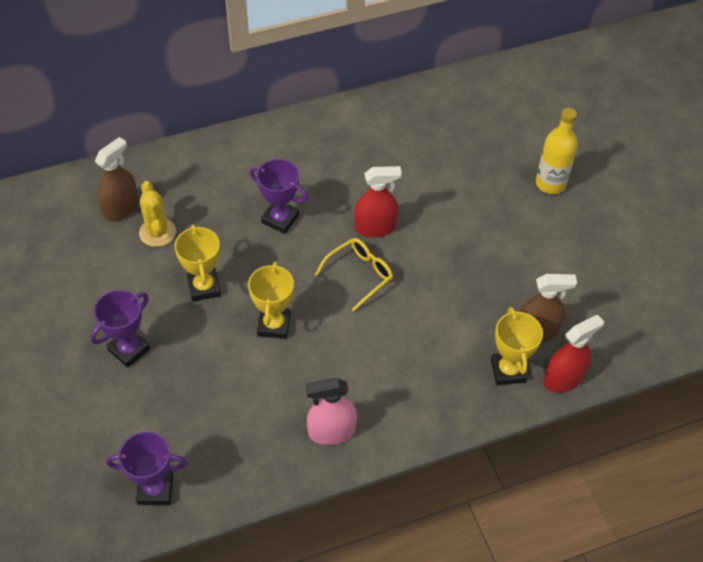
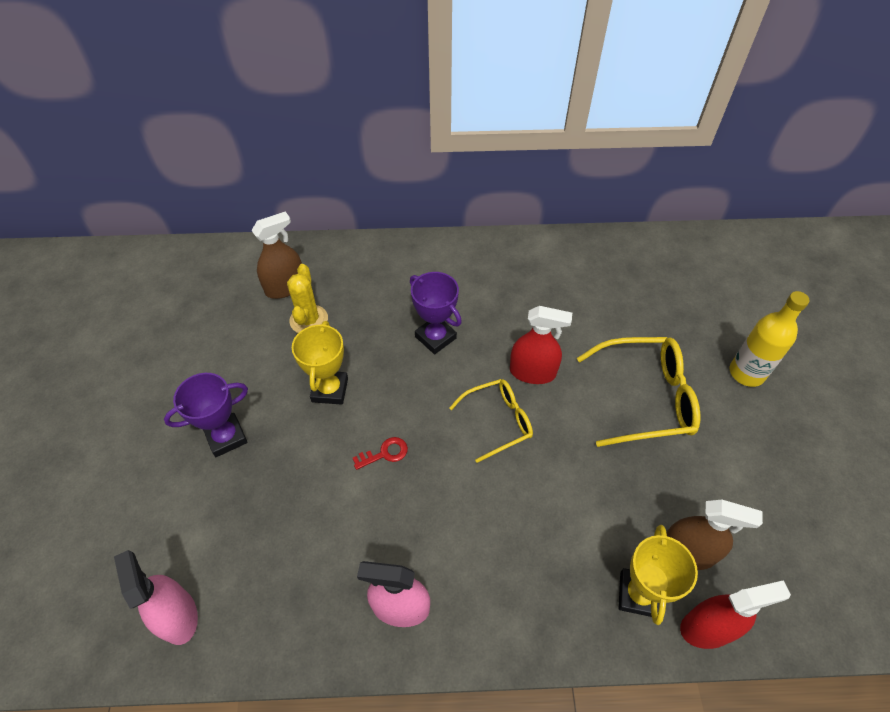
camera: 20 degrees right, 0 degrees up
purple trophy [106,431,188,505] -> pink spray bottle [114,550,198,645]
yellow trophy [248,261,294,339] -> red key [353,437,408,470]
none -> yellow glasses [577,337,700,447]

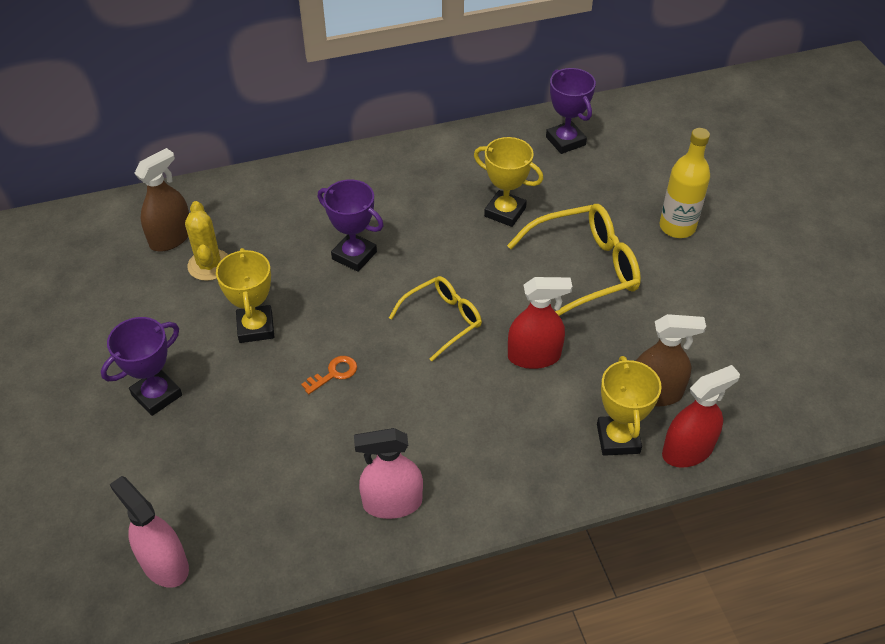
camera: 15 degrees left, 5 degrees down
red key [353,437,408,470] -> orange key [301,356,357,394]
red spray bottle [510,306,572,384] -> red spray bottle moved to [508,277,572,369]
none -> yellow trophy [474,137,543,227]
none -> purple trophy [546,68,596,154]

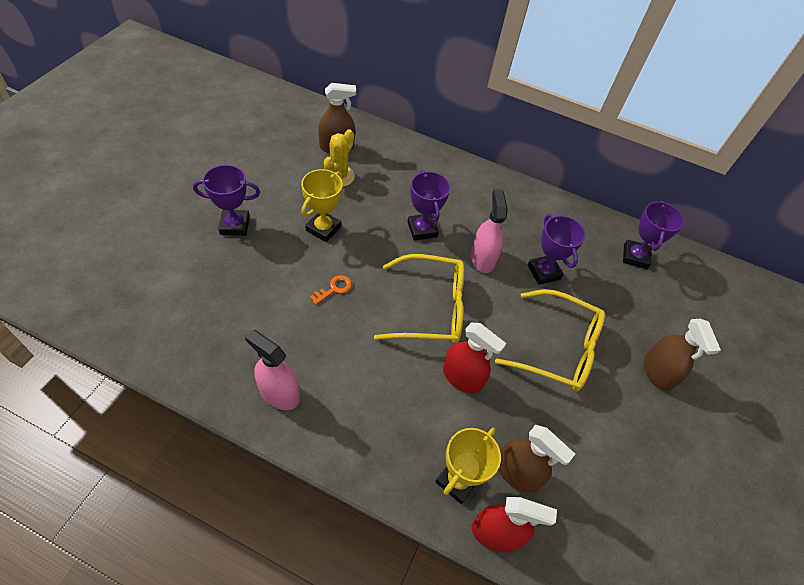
camera: 35 degrees right, 5 degrees up
pink spray bottle [109,476,189,588] -> pink spray bottle moved to [471,189,508,273]
orange key [301,356,357,394] -> orange key turned 45 degrees counterclockwise [310,275,352,305]
yellow glasses [389,276,482,361] -> yellow glasses [374,254,464,344], size x1.58
yellow trophy [474,137,543,227] -> purple trophy [528,214,586,285]
yellow bottle [660,128,710,238] -> brown spray bottle [644,319,721,391]

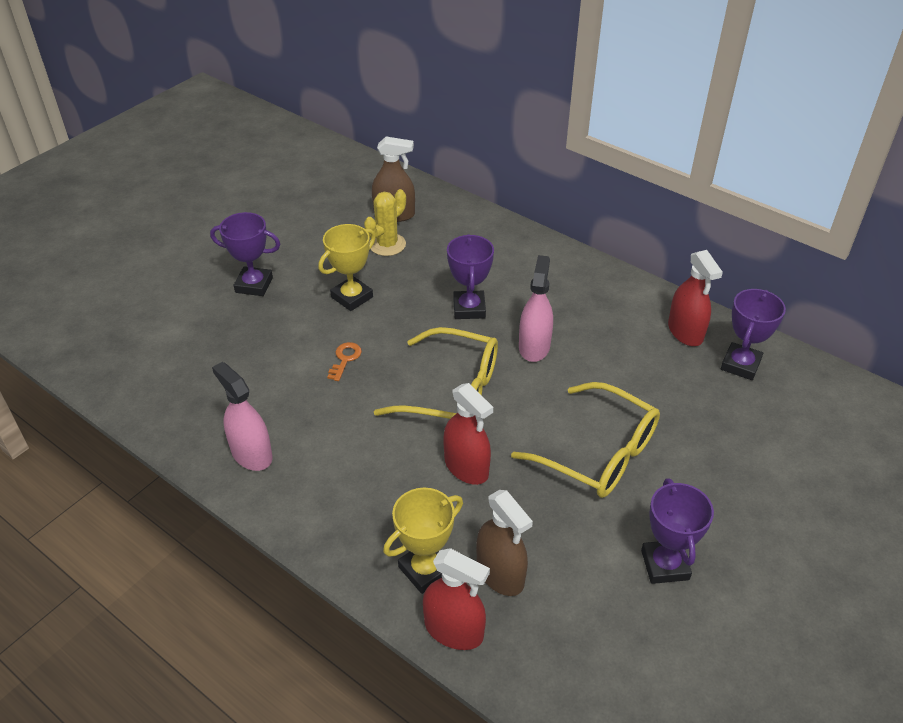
camera: 20 degrees right, 10 degrees down
orange key [310,275,352,305] -> orange key turned 45 degrees counterclockwise [327,342,362,381]
purple trophy [528,214,586,285] -> purple trophy moved to [641,478,714,584]
brown spray bottle [644,319,721,391] -> none
none -> red spray bottle [668,250,723,346]

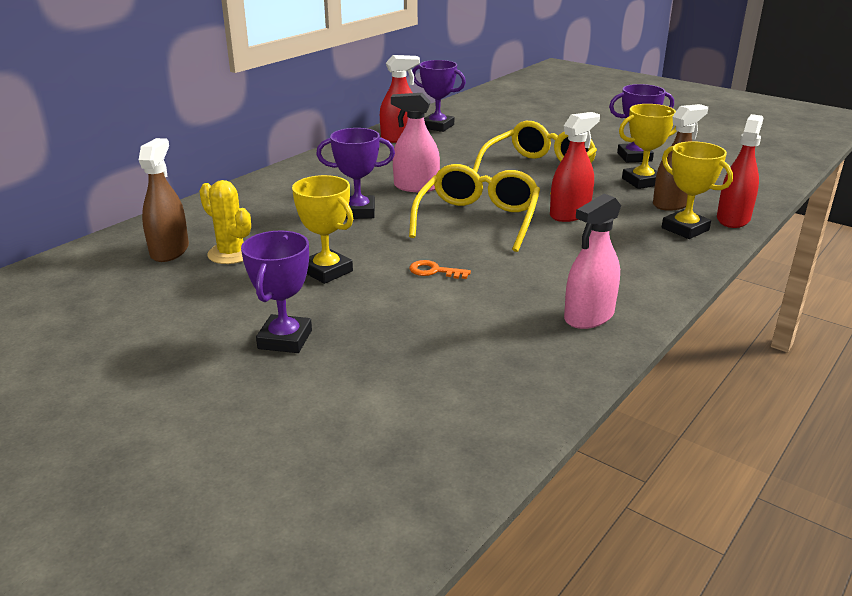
camera: 90 degrees left, 15 degrees down
none -> yellow trophy [619,104,676,189]

